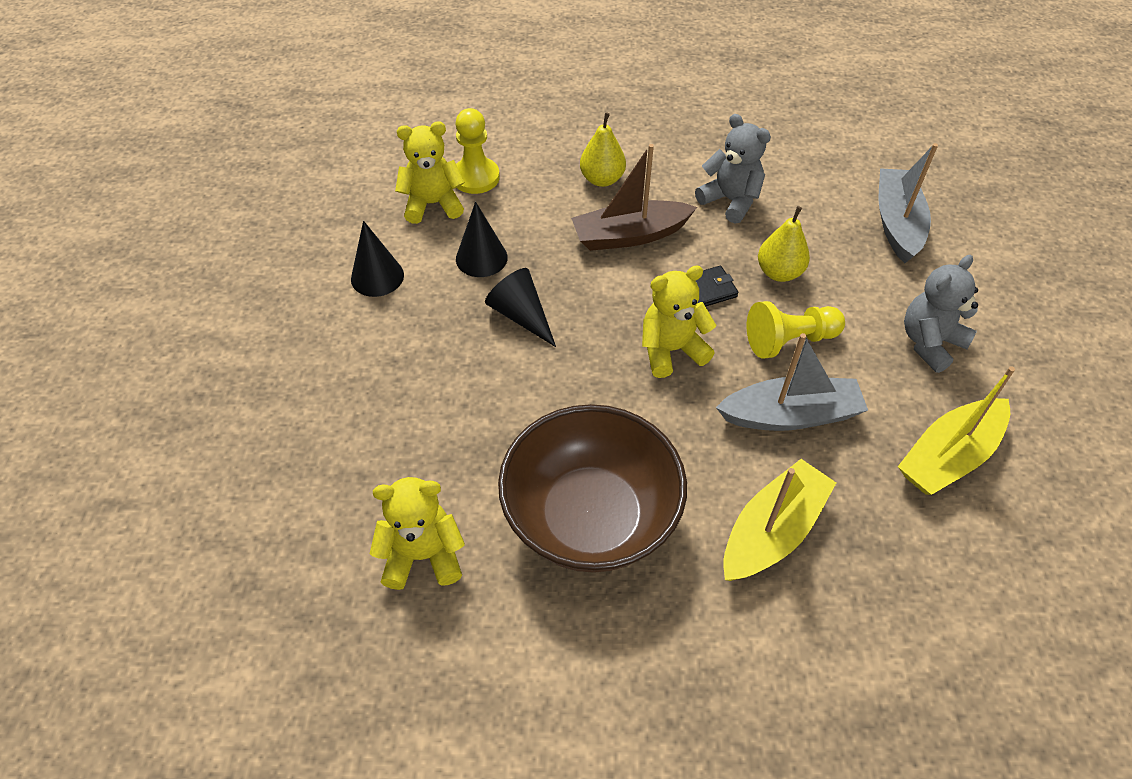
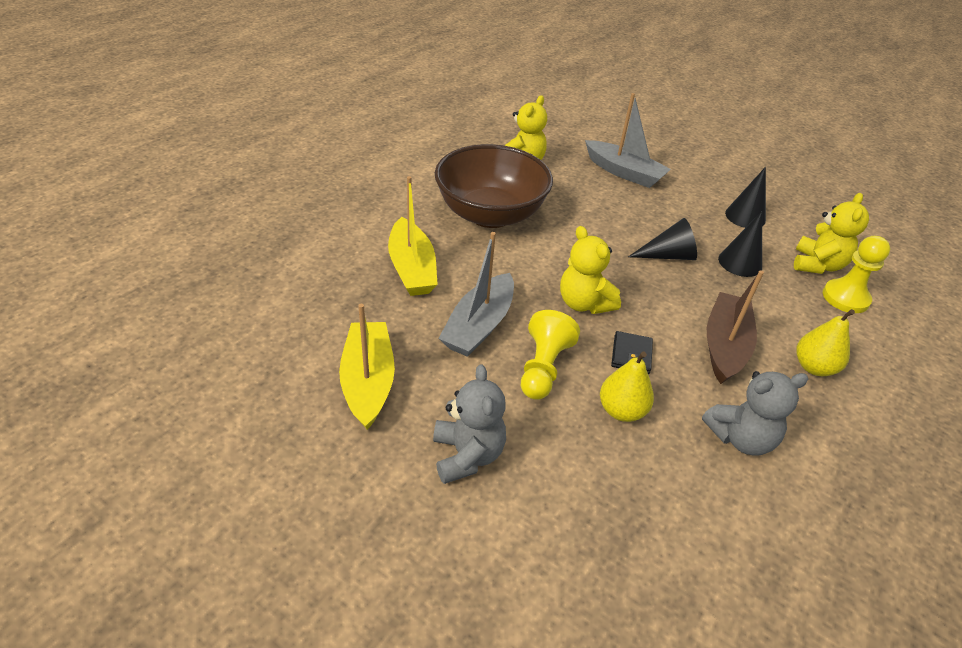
camera: 120 degrees right, 10 degrees down
yellow teddy bear [642,266,716,378] -> yellow teddy bear turned 135 degrees clockwise [560,226,621,314]
grey boat [878,143,938,263] -> grey boat moved to [585,93,671,188]

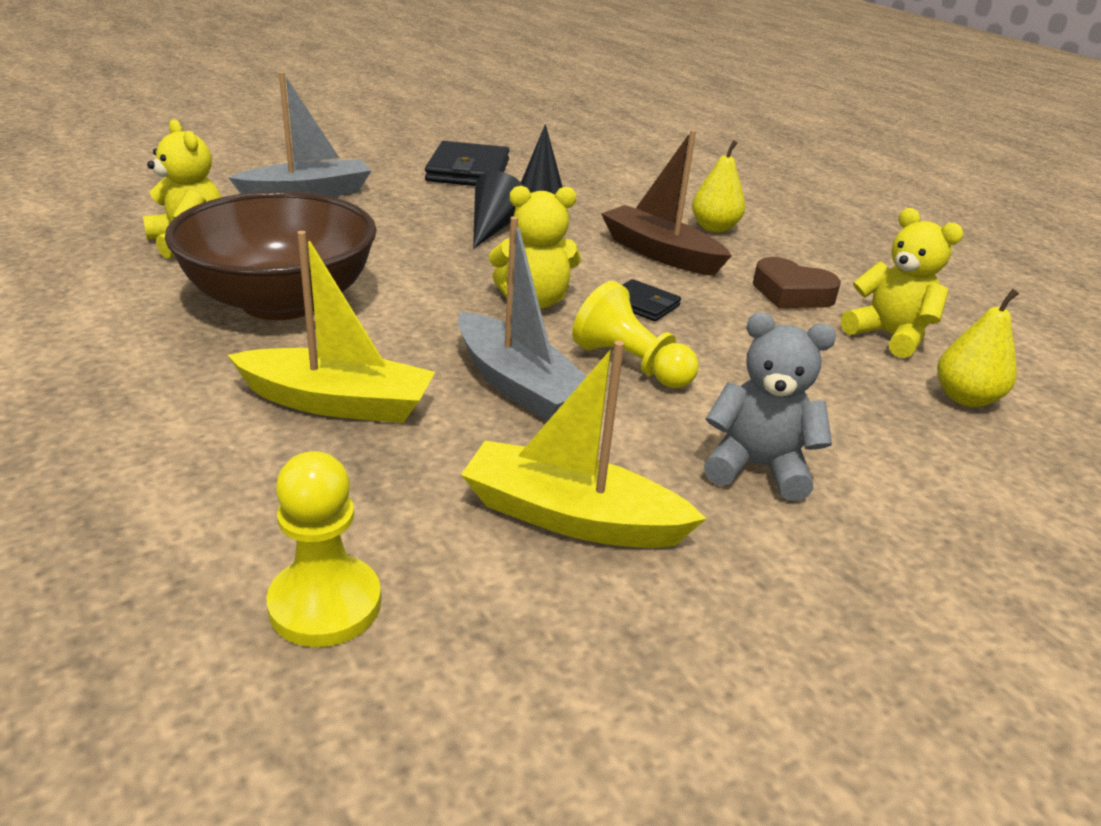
camera: 65 degrees left, 10 degrees down
yellow pear [600,352,654,422] -> yellow pear moved to [937,289,1019,407]
grey teddy bear [702,371,808,456] -> brown heart [753,257,841,308]
black cone [725,167,766,228] -> black wallet [425,141,509,186]
yellow teddy bear [794,193,869,274] -> yellow teddy bear moved to [841,208,964,358]
yellow pawn [823,236,890,313] -> yellow pawn moved to [266,451,381,647]

